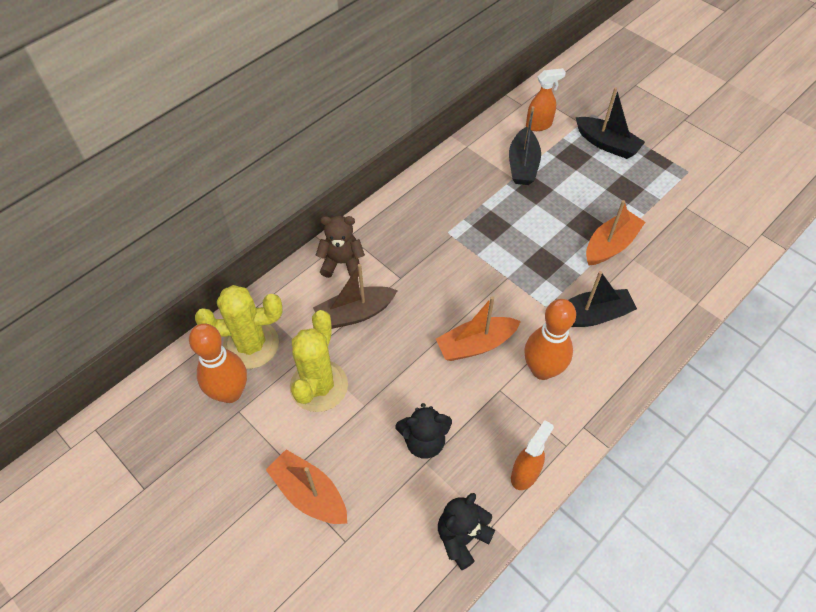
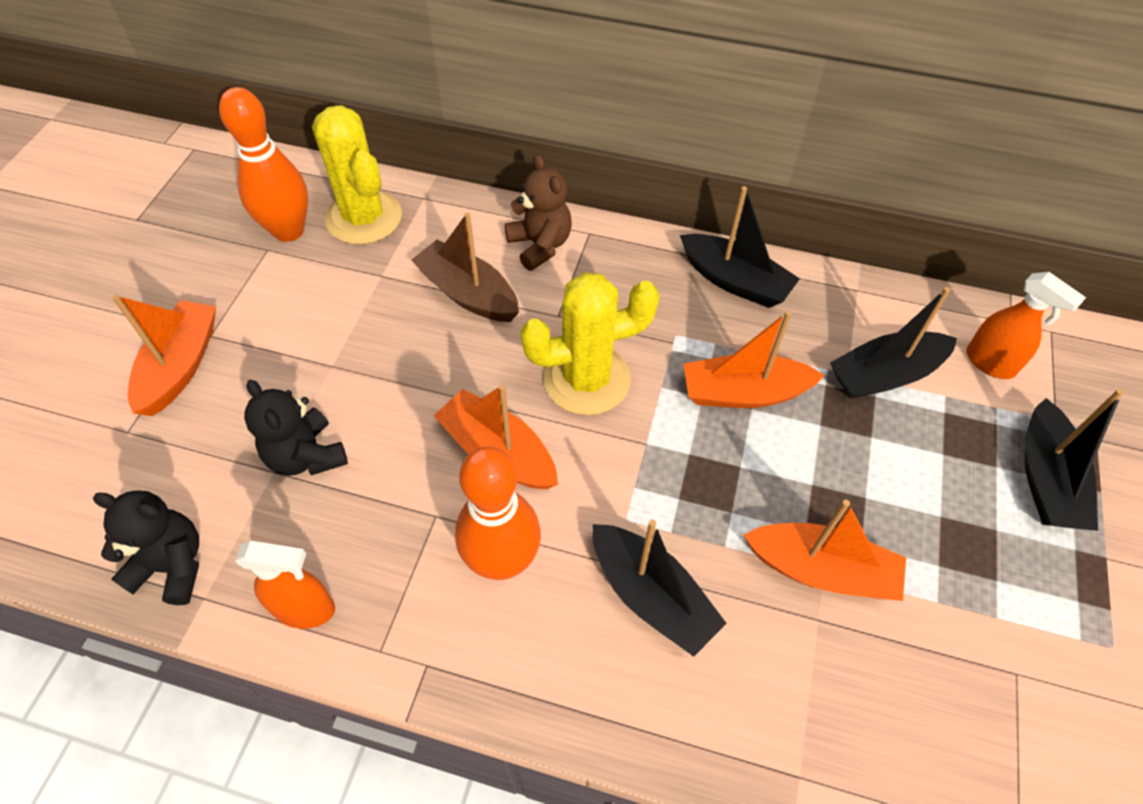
camera: 60 degrees right, 0 degrees up
yellow cactus [290,310,348,412] -> yellow cactus moved to [520,272,660,415]
none -> black boat [680,186,800,308]
none -> orange boat [683,310,825,408]

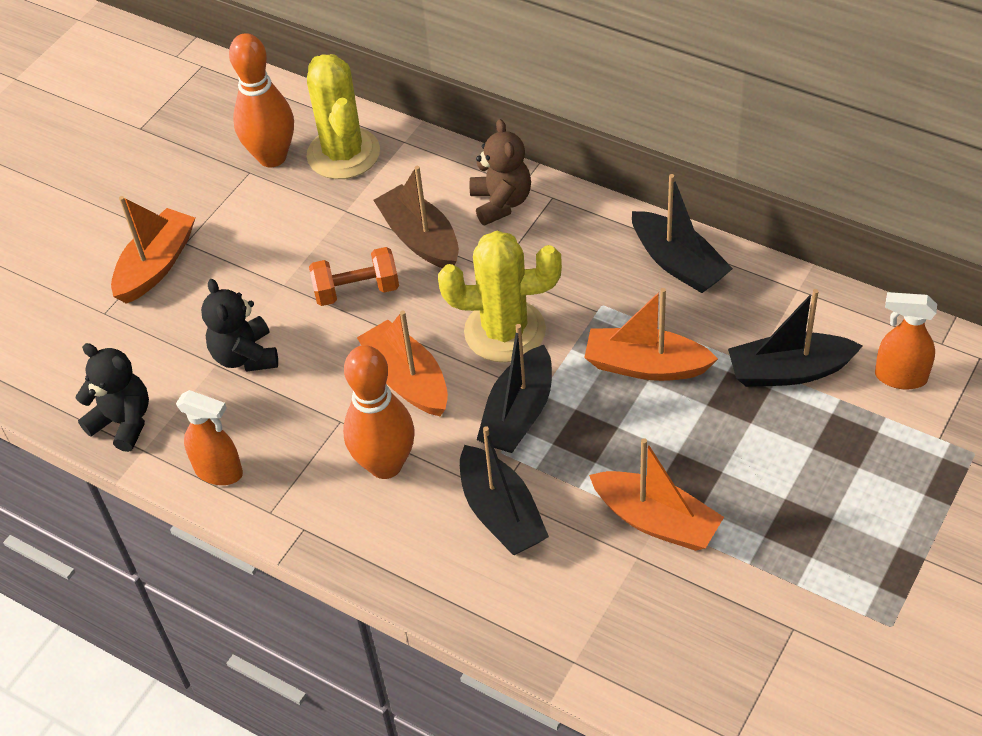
camera: 20 degrees right, 5 degrees down
orange spray bottle [966,272,1086,379] -> orange spray bottle turned 135 degrees clockwise [875,292,937,389]
black boat [1025,389,1124,531] -> black boat moved to [477,324,552,453]
none -> orange dumbbell [309,247,399,306]

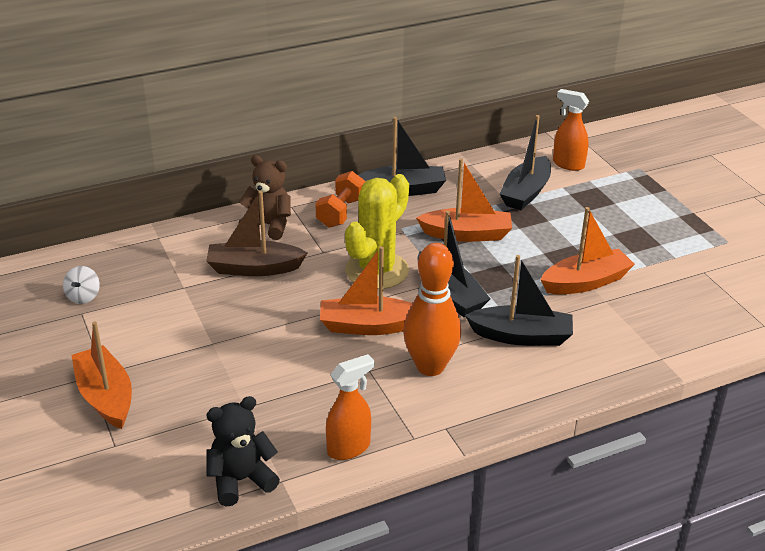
camera: 60 degrees left, 15 degrees down
black teddy bear [201,279,278,372] -> none
orange bowling pin [229,33,294,167] -> white spinning top [63,266,100,304]
yellow cactus [306,54,380,179] -> none
orange dumbbell [309,247,399,306] -> orange dumbbell moved to [315,171,365,228]
orange boat [584,288,718,381] -> orange boat turned 135 degrees counterclockwise [416,158,512,242]
orange spray bottle [875,292,937,389] -> orange spray bottle turned 75 degrees clockwise [553,89,589,171]

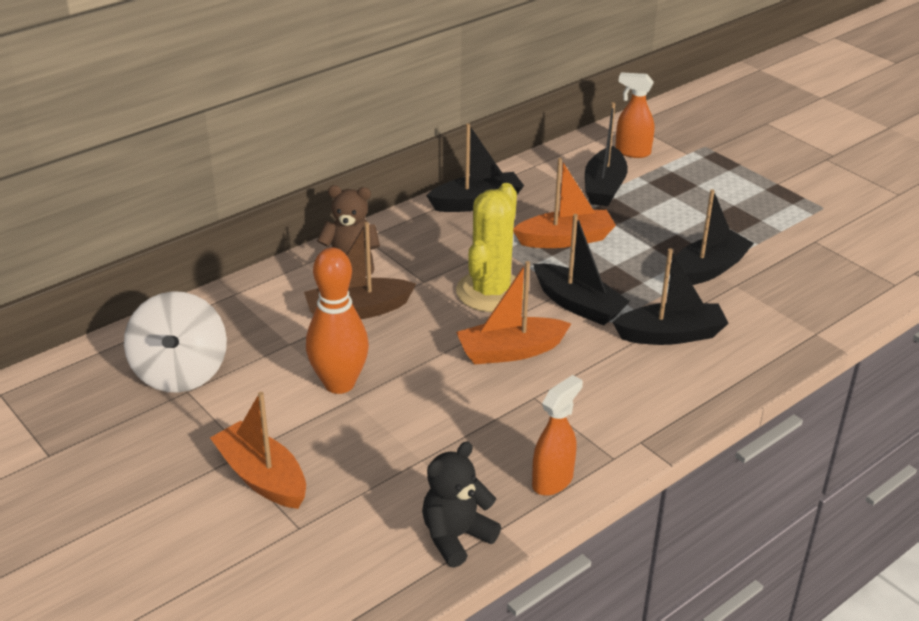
camera: 15 degrees left, 0 degrees up
white spinning top [63,266,100,304] -> white spinning top [124,291,227,393], size x2.28
orange dumbbell [315,171,365,228] -> none
orange bowling pin [403,243,461,376] -> orange bowling pin moved to [306,247,369,394]
orange boat [540,207,635,294] -> black boat [670,189,754,285]

